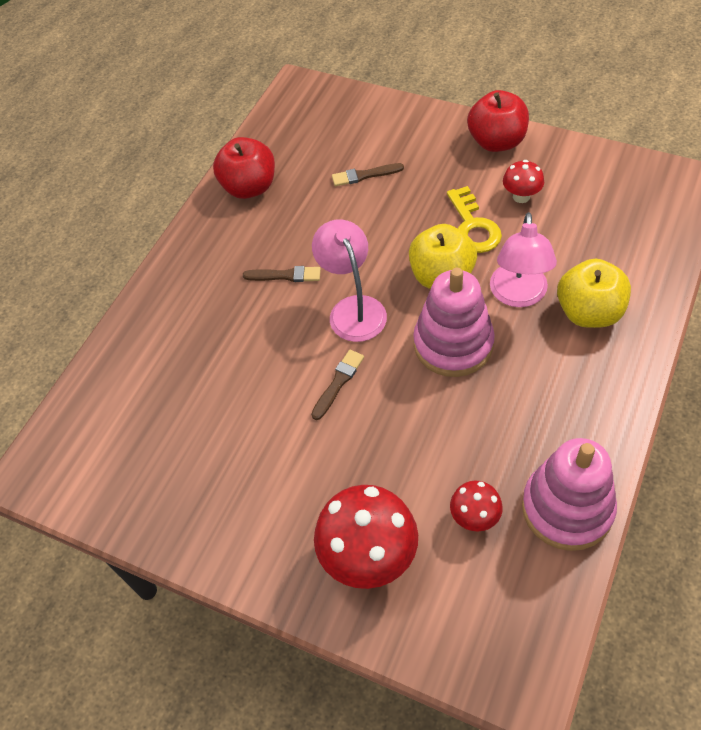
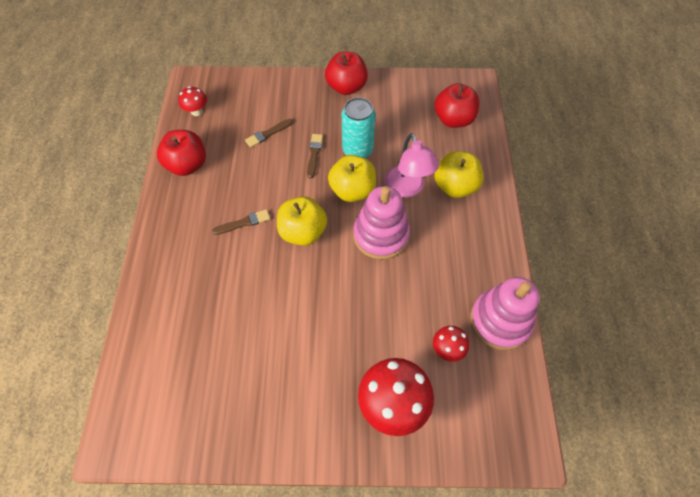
camera: 30 degrees left, 5 degrees up
brown brush [311,350,364,420] -> brown brush moved to [307,134,323,179]
pink lamp [312,219,387,342] -> yellow apple [277,196,327,246]
yellow key [447,186,502,253] -> turquoise can [342,97,375,158]
red mushroom [503,160,544,203] -> red mushroom moved to [178,86,207,116]
none -> red apple [435,83,480,128]

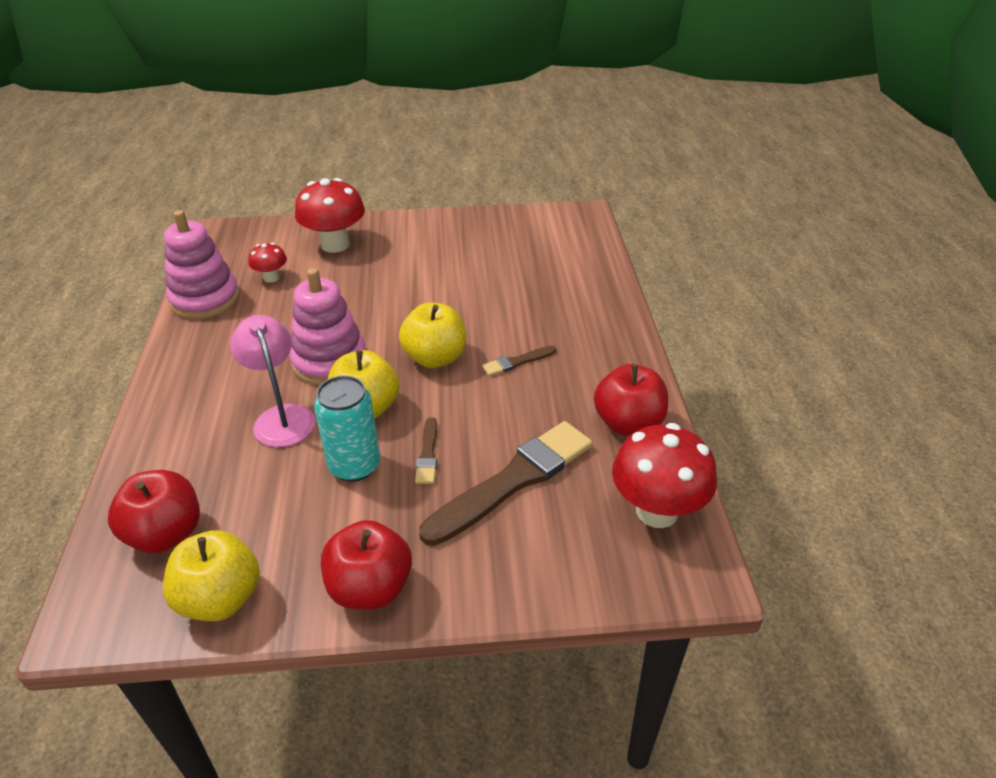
camera: 175 degrees right, 20 degrees down
red mushroom [178,86,207,116] -> red mushroom [612,423,717,528], size x1.92
brown brush [245,119,293,148] -> brown brush [419,421,592,546], size x2.22
yellow apple [434,151,484,198] -> yellow apple moved to [163,530,260,621]

